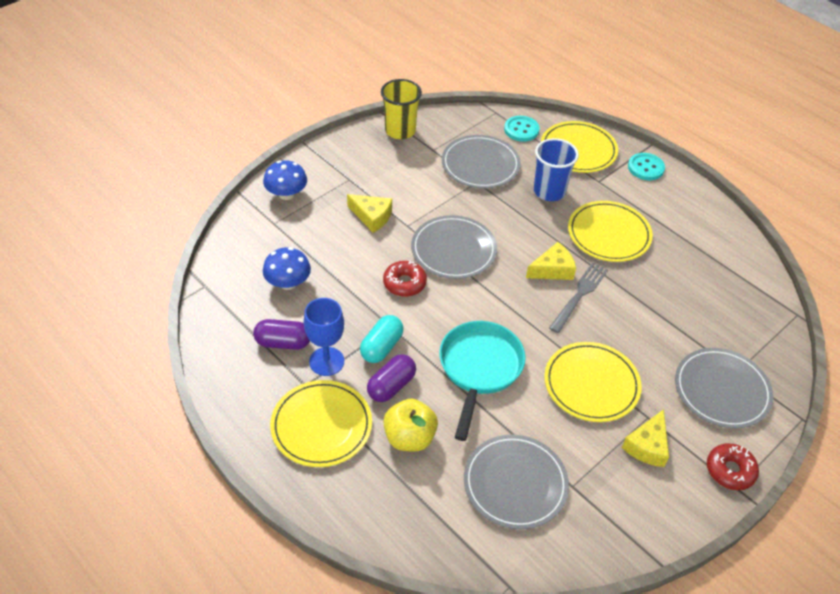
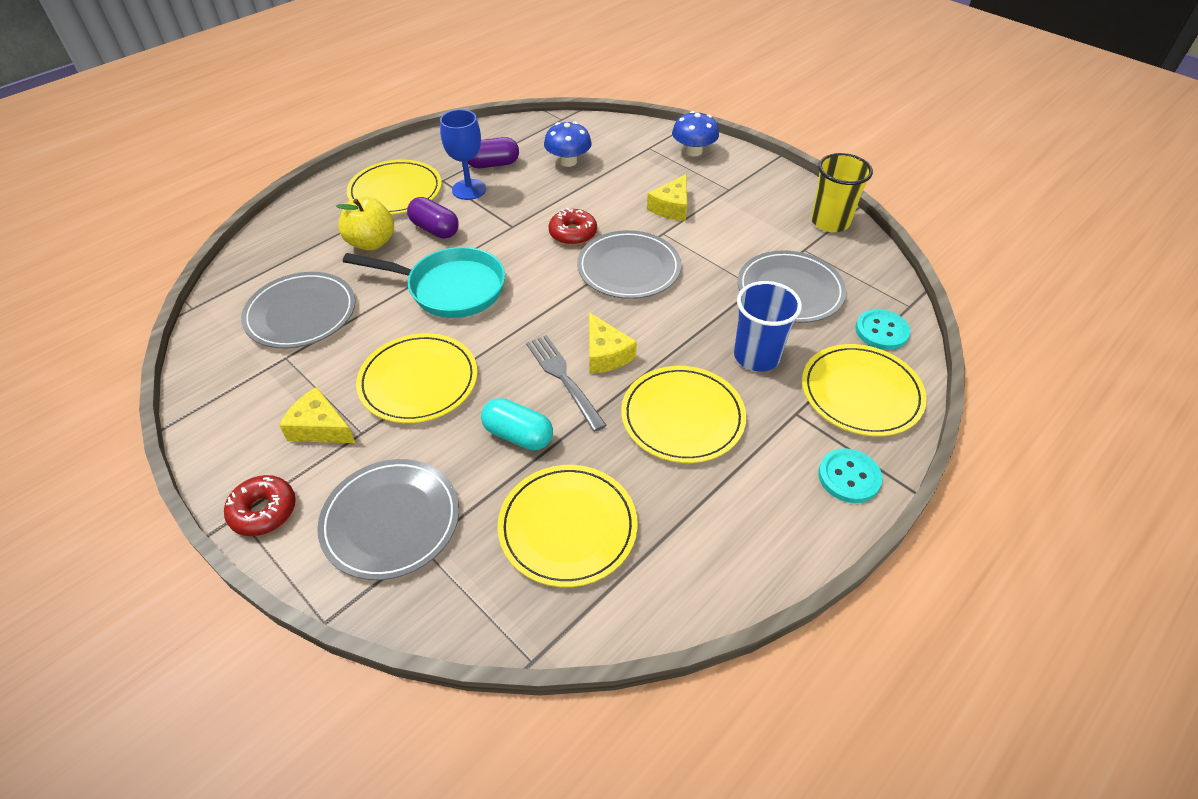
camera: 90 degrees right, 0 degrees up
purple capsule [253,319,310,350] -> purple capsule turned 75 degrees clockwise [468,137,519,168]
turquoise capsule [360,315,403,363] -> turquoise capsule moved to [481,398,553,451]
grey fork [549,262,608,333] -> grey fork turned 150 degrees counterclockwise [526,335,607,432]
none -> yellow plate [497,465,638,587]

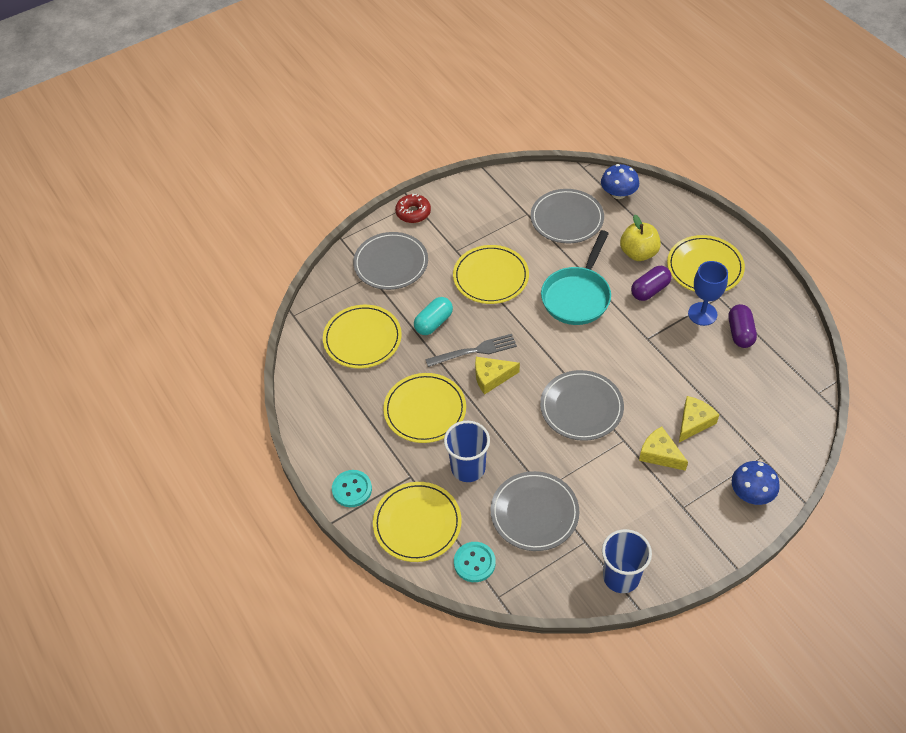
camera: 105 degrees right, 5 degrees up
yellow cheese [279,387,355,443] -> yellow cheese moved to [679,396,719,442]
blue mushroom [544,122,592,167] -> blue mushroom moved to [601,164,639,199]
red donut [548,208,597,245] -> none
yellow cup [811,153,873,232] -> blue cup [602,529,652,593]

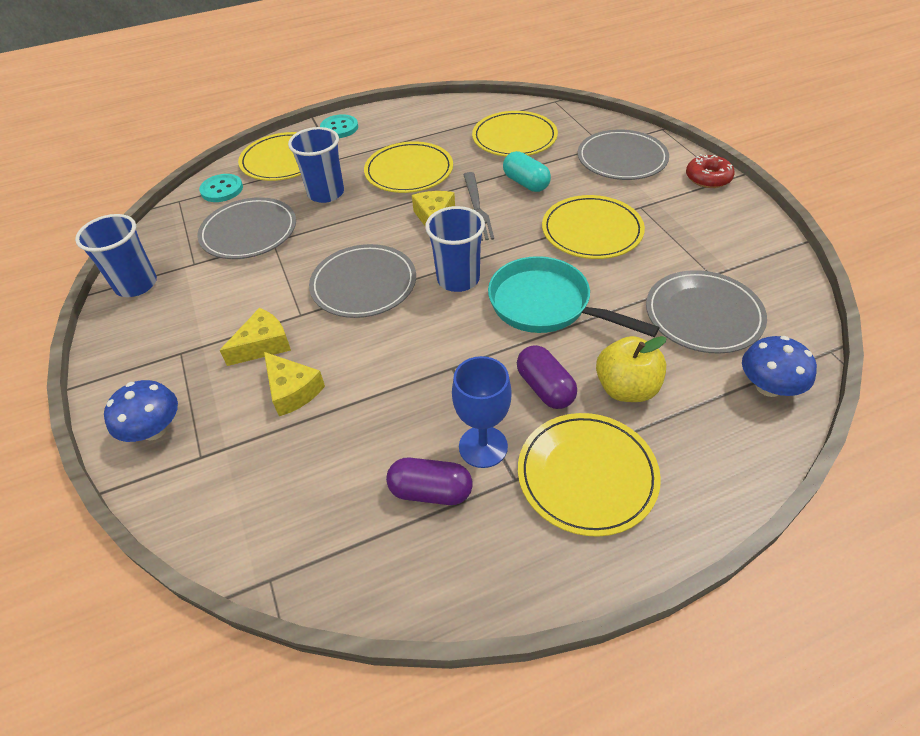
camera: 100 degrees right, 5 degrees down
none -> blue cup [425,206,485,292]

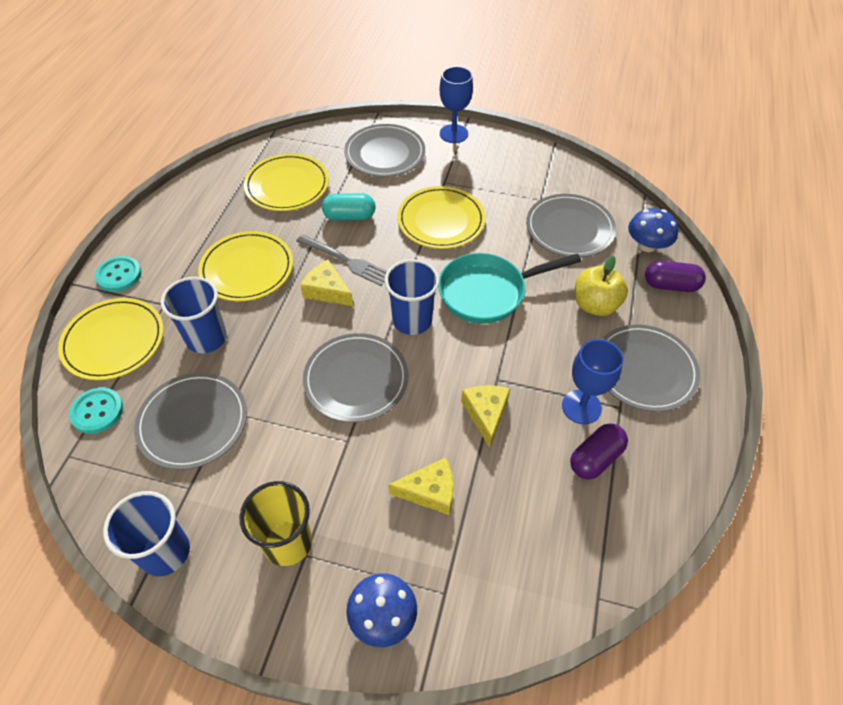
camera: 55 degrees left, 5 degrees up
yellow cheese [219,308,291,366] -> yellow cheese moved to [461,385,510,448]
purple capsule [517,345,577,409] -> purple capsule moved to [645,261,706,292]
yellow plate [518,413,661,537] -> grey plate [602,324,700,412]
red donut [686,154,735,188] -> blue goblet [440,66,473,143]
none -> yellow cup [239,481,312,566]

